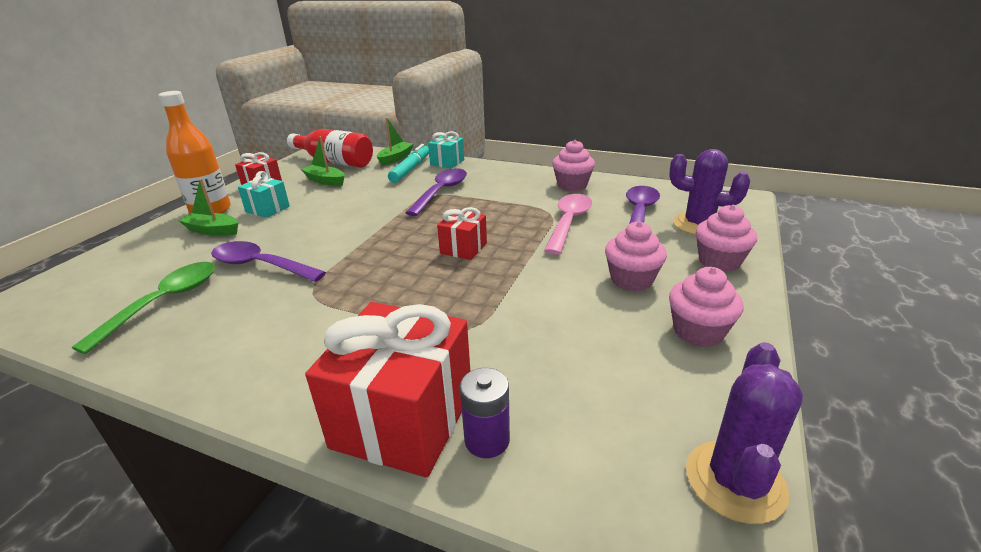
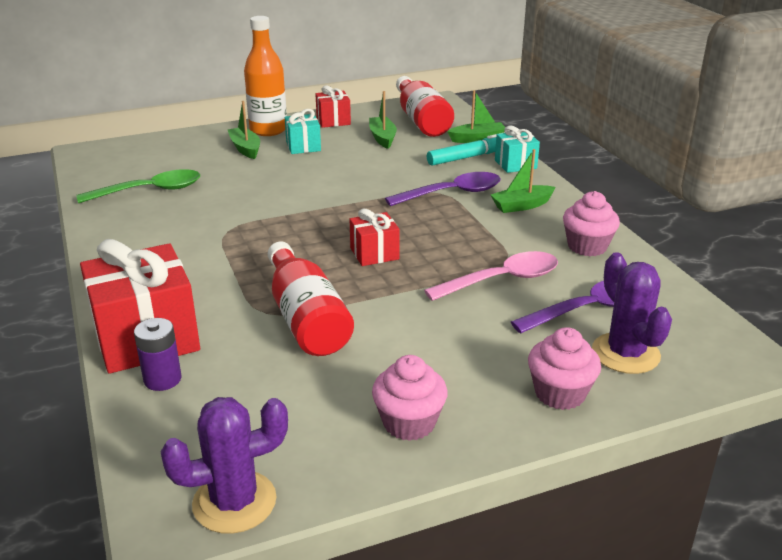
camera: 45 degrees right, 0 degrees up
purple spoon [211,241,326,282] -> none
pink cupcake [605,221,667,291] -> none
none -> red bottle [268,241,354,356]
none -> green boat [491,149,556,213]

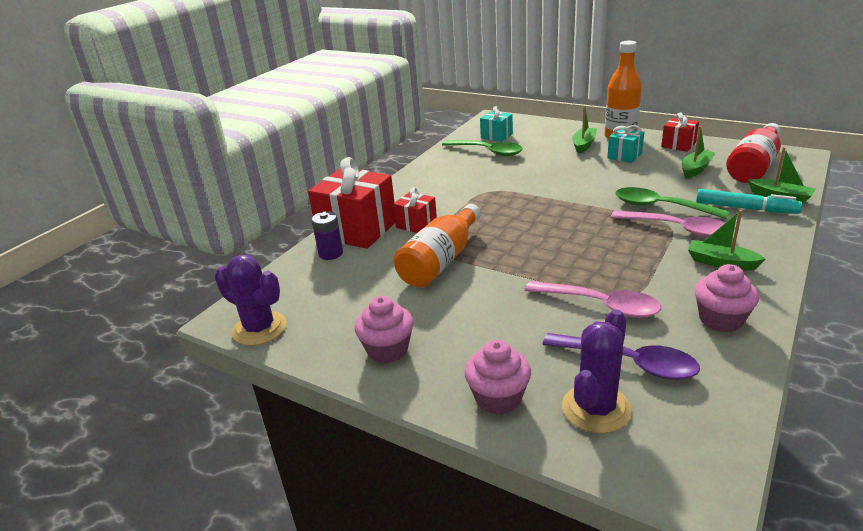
camera: 55 degrees right, 0 degrees up
red bottle [268,241,354,356] -> orange bottle [394,204,481,287]
red gift [350,208,400,266] -> red gift moved to [393,187,437,233]
purple spoon [385,172,501,206] -> pink spoon [611,210,725,238]
turquoise gift [495,126,540,173] -> turquoise gift moved to [480,106,513,142]
none -> green spoon [615,187,729,219]

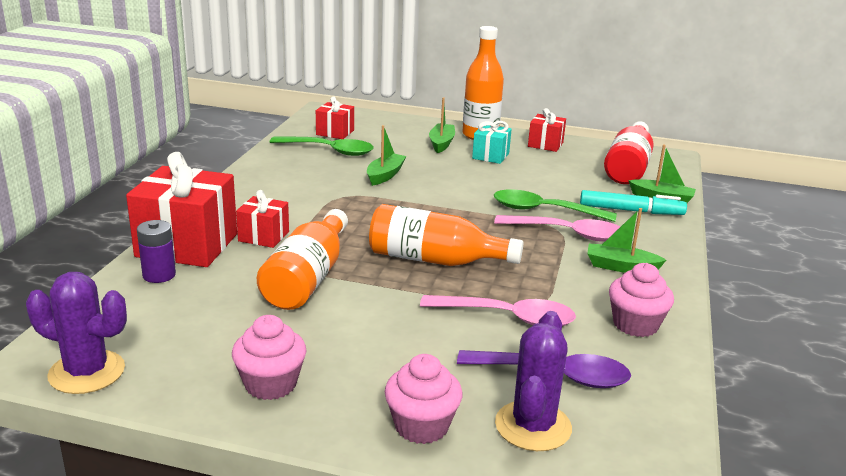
camera: 20 degrees left, 5 degrees down
turquoise gift [480,106,513,142] -> red gift [316,96,354,139]
green boat [682,126,715,178] -> green boat moved to [367,125,406,186]
none -> orange bottle [369,204,523,266]

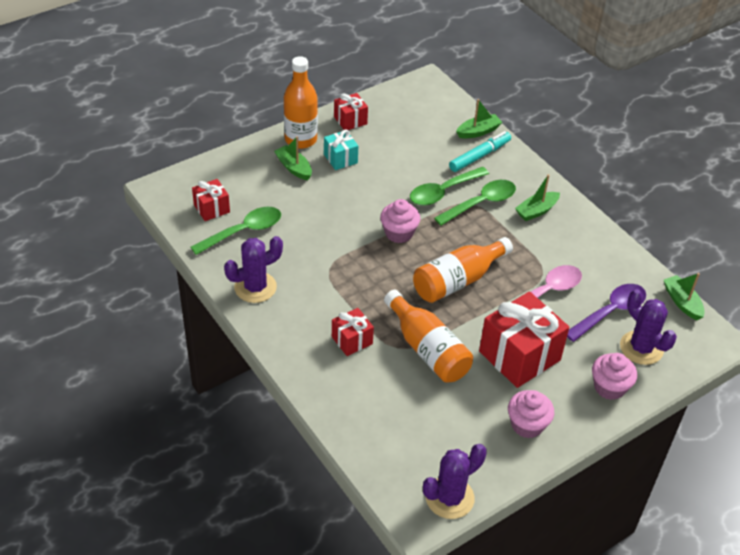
camera: 50 degrees left, 20 degrees up
red gift [126,152,237,267] -> red gift moved to [479,291,569,388]
purple battery [137,220,176,283] -> none
green boat [367,125,406,186] -> green boat moved to [664,273,705,320]
pink spoon [494,215,620,242] -> green spoon [434,180,516,226]
red bottle [604,121,654,184] -> none
pink cupcake [609,263,674,337] -> pink cupcake moved to [380,199,420,243]
none -> purple cactus [224,236,283,303]

